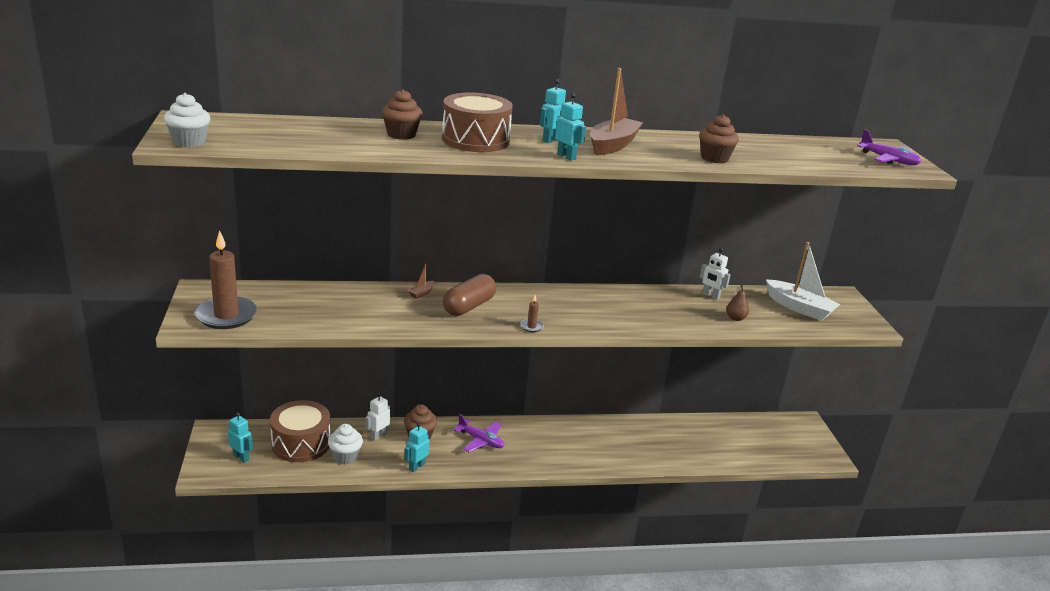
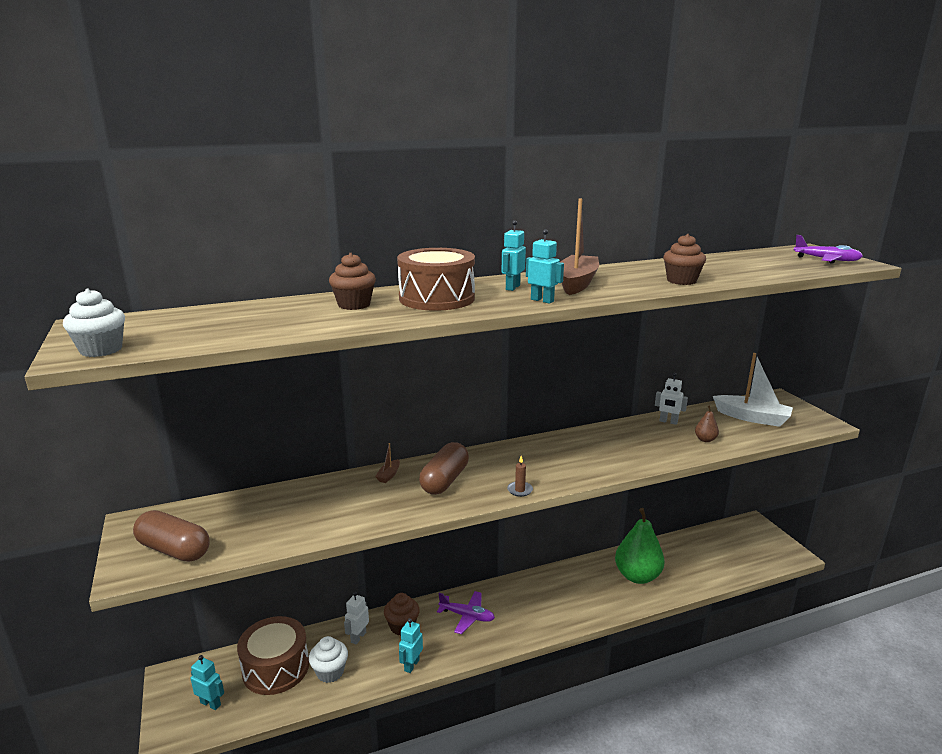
camera: 10 degrees left, 5 degrees down
brown candle [195,230,257,329] -> brown capsule [133,510,210,562]
none -> green pear [615,508,665,584]

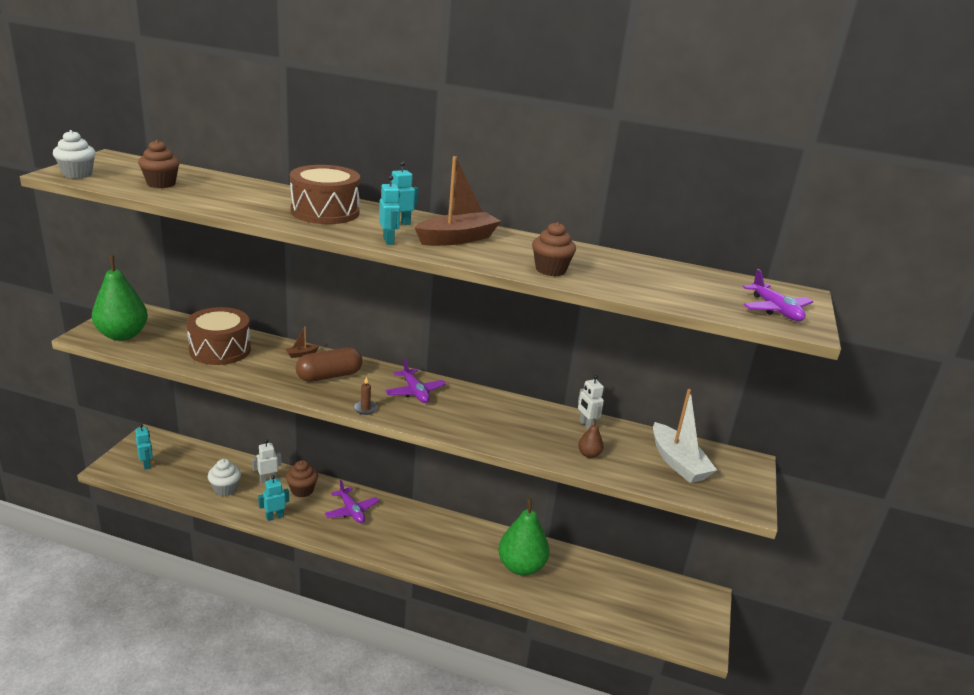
camera: 35 degrees right, 5 degrees up
brown capsule [133,510,210,562] -> green pear [92,256,148,341]
brown drum [237,616,309,695] -> brown drum moved to [186,307,251,365]
brown cupcake [329,253,376,310] -> brown cupcake moved to [138,140,180,188]
none -> purple plane [385,359,446,403]

